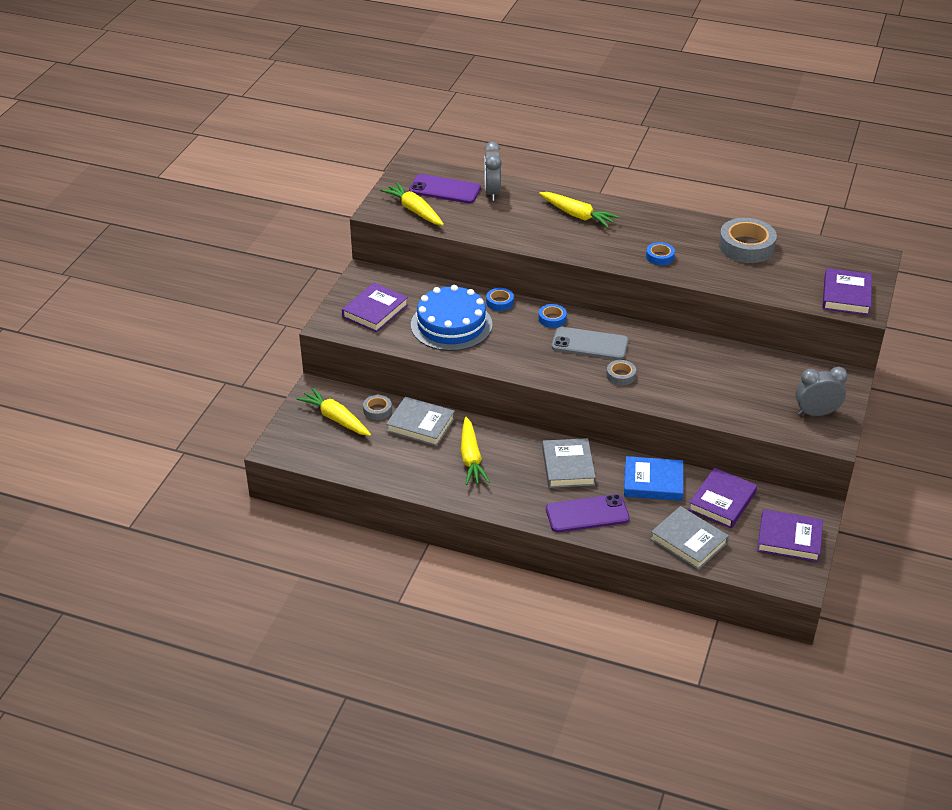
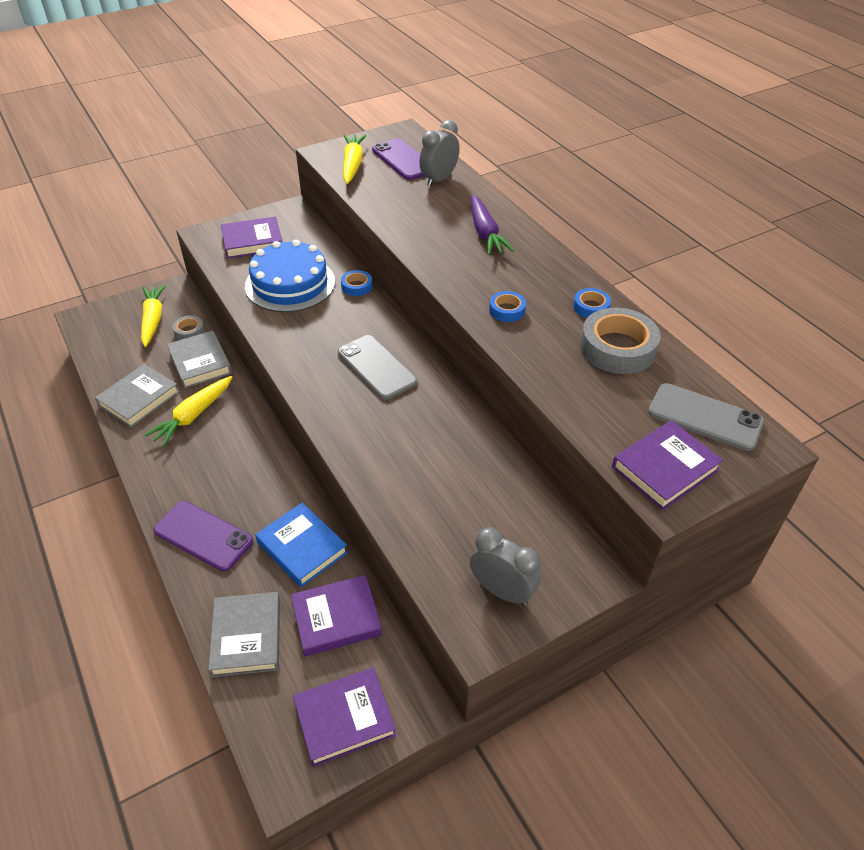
camera: 40 degrees right, 5 degrees up
yellow carrot [539,192,619,227] -> purple carrot [471,195,514,255]
blue tape [539,304,567,328] -> blue tape moved to [573,288,611,318]
grey book [542,438,596,488] -> grey book moved to [95,364,179,428]
grey tape [606,360,636,385] -> none
purple book [757,509,823,562] -> purple book turned 75 degrees counterclockwise [293,667,396,767]
none -> grey phone [648,383,764,451]

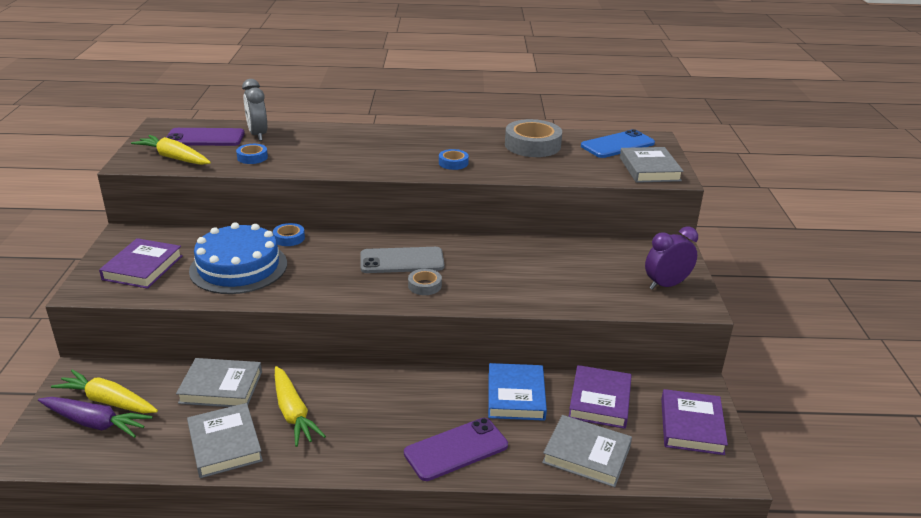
camera: 60 degrees left, 15 degrees down
grey tape [173,315,205,340] -> grey tape moved to [408,269,442,295]
blue book [255,503,348,587] -> blue book turned 75 degrees counterclockwise [488,363,547,421]
grey clock [470,527,541,605] -> purple clock [645,227,698,290]
purple carrot [471,195,514,255] -> purple carrot moved to [38,397,153,438]
blue tape [573,288,611,318] -> blue tape moved to [236,144,268,164]
purple book [612,420,723,510] -> grey book [620,147,683,183]
grey phone [648,383,764,451] -> blue phone [581,129,655,158]

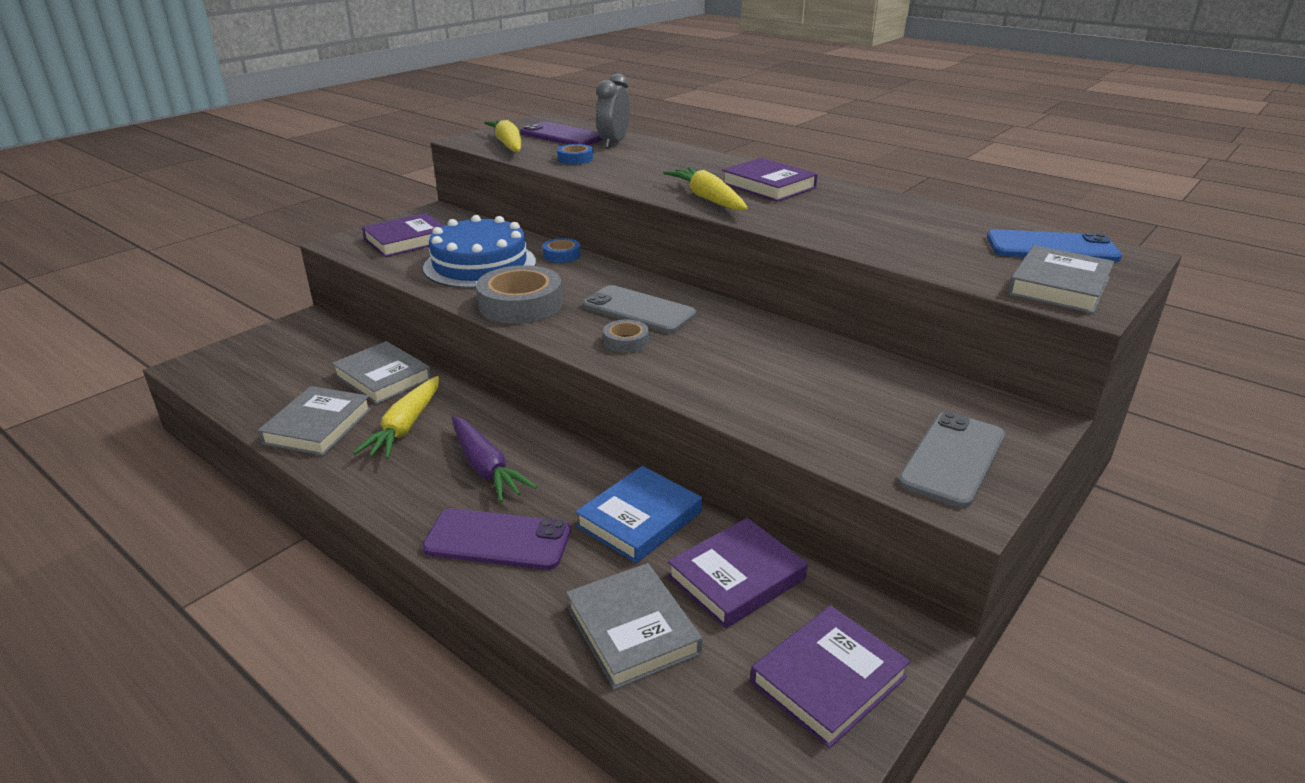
camera: 40 degrees right, 0 degrees up
purple carrot [38,397,153,438] -> purple carrot moved to [452,416,537,502]
yellow carrot [51,370,158,413] -> yellow carrot moved to [663,167,748,210]
blue tape [439,149,469,170] -> none
grey tape [505,119,562,157] -> grey tape moved to [476,265,563,324]
purple clock [645,227,698,290] -> grey phone [898,411,1005,508]
none -> purple book [722,158,818,202]

